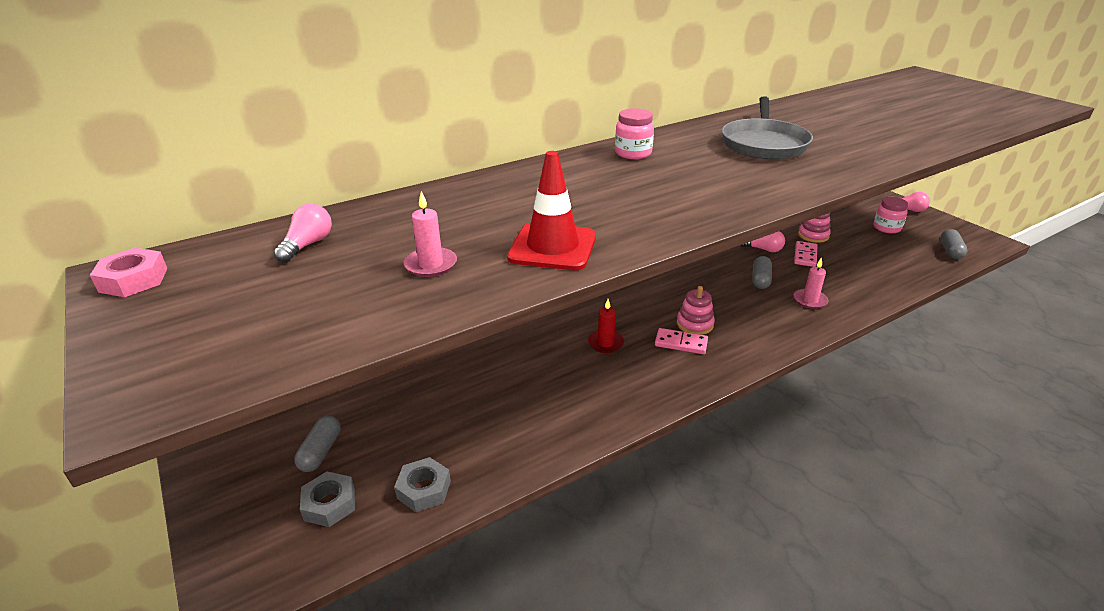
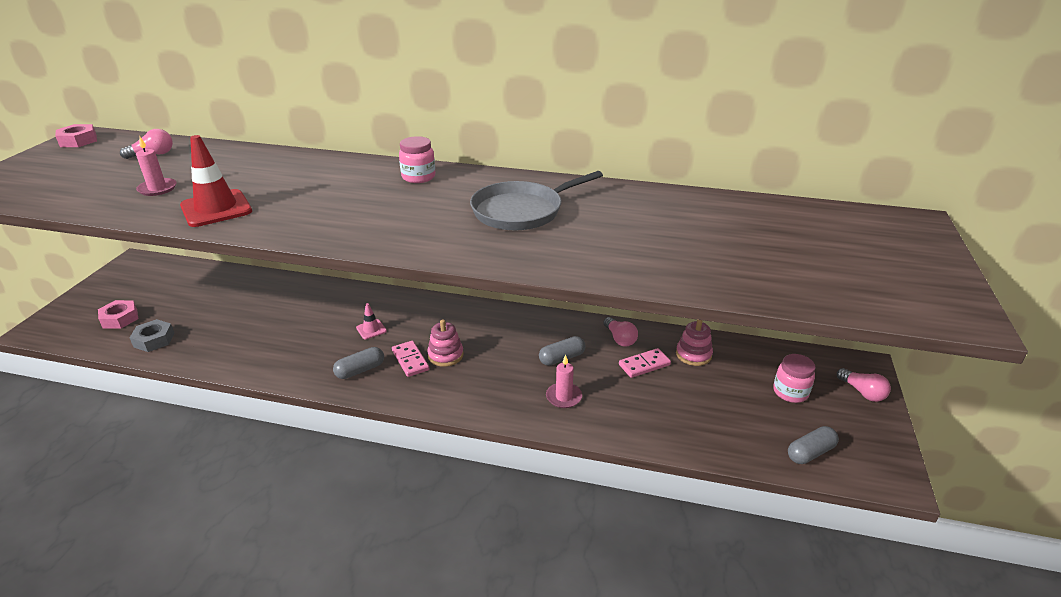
camera: 45 degrees right, 0 degrees up
grey capsule [294,416,341,472] -> grey capsule moved to [333,347,384,379]
grey nut [300,471,355,527] -> pink nut [98,300,138,328]
red candle [588,299,624,353] -> pink traffic cone [356,303,387,339]

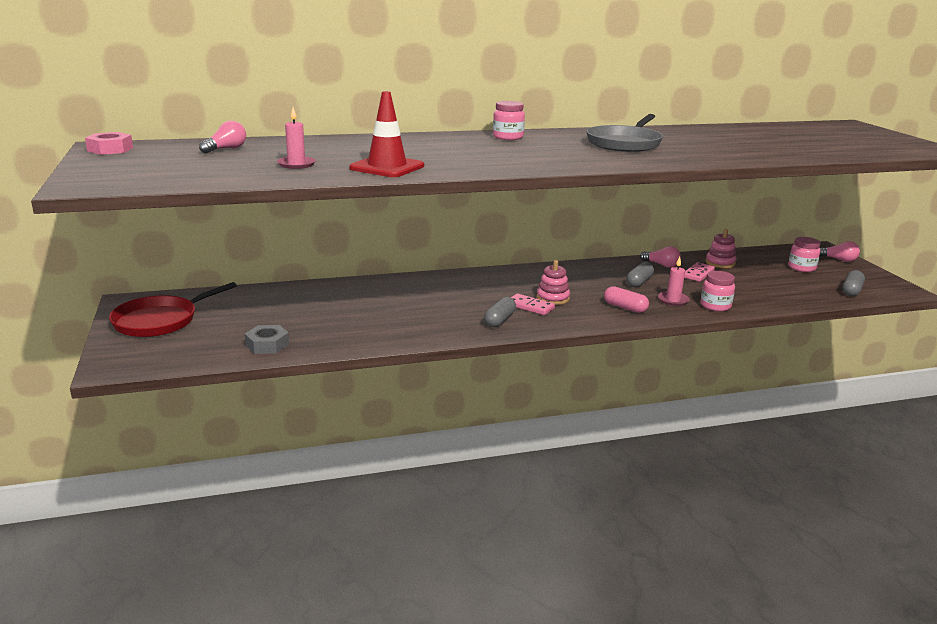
camera: 30 degrees left, 10 degrees down
pink nut [98,300,138,328] -> none
pink traffic cone [356,303,387,339] -> none
none -> red pan [109,282,237,337]
none -> pink capsule [604,286,649,313]
none -> pink jar [701,271,735,311]

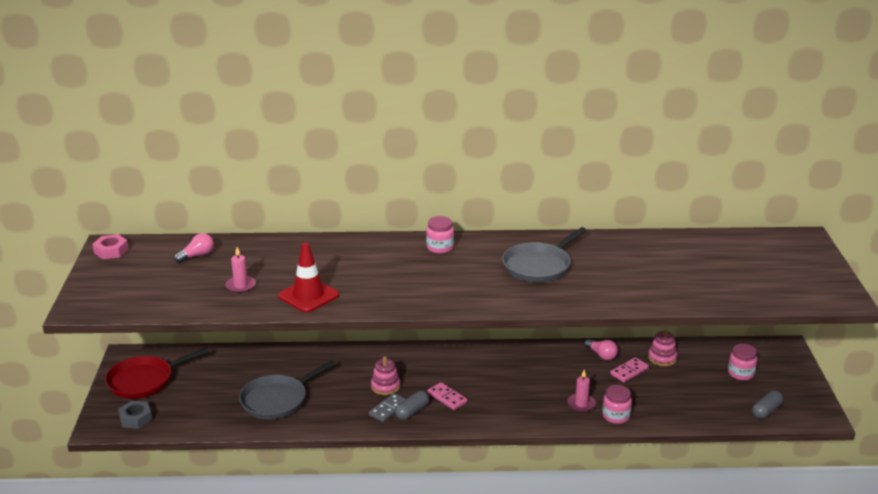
camera: 15 degrees right, 5 degrees up
grey nut [245,325,289,354] -> grey nut moved to [118,401,152,429]
pink stacking toy [537,260,570,305] -> pink stacking toy moved to [371,356,400,395]
pink capsule [604,286,649,313] -> none
grey capsule [626,262,654,287] -> none
pink light bulb [820,241,860,262] -> none
none -> grey pan [239,361,335,419]
none -> grey domino [369,393,406,422]

